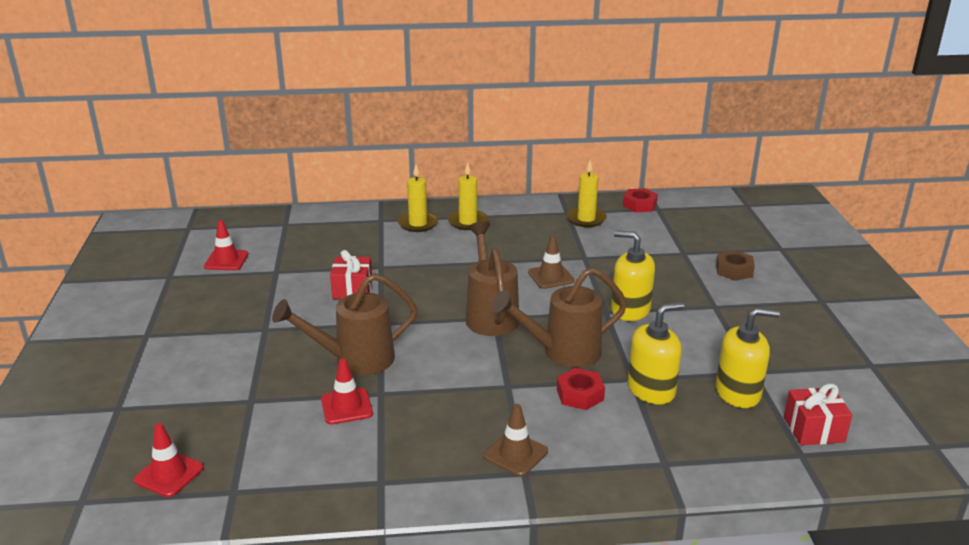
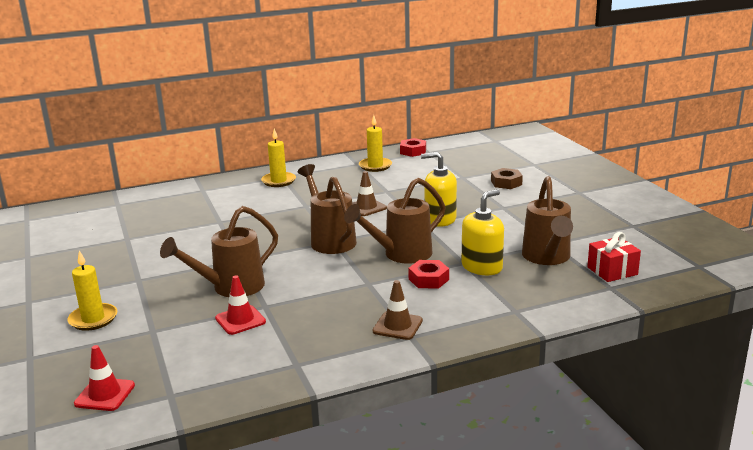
camera: 15 degrees left, 5 degrees down
red traffic cone [204,220,248,270] -> none
red gift [330,250,372,299] -> none
yellow candle [398,165,438,232] -> yellow candle moved to [67,250,117,331]
yellow soap dispenser [716,308,780,408] -> brown watering can [522,176,573,265]

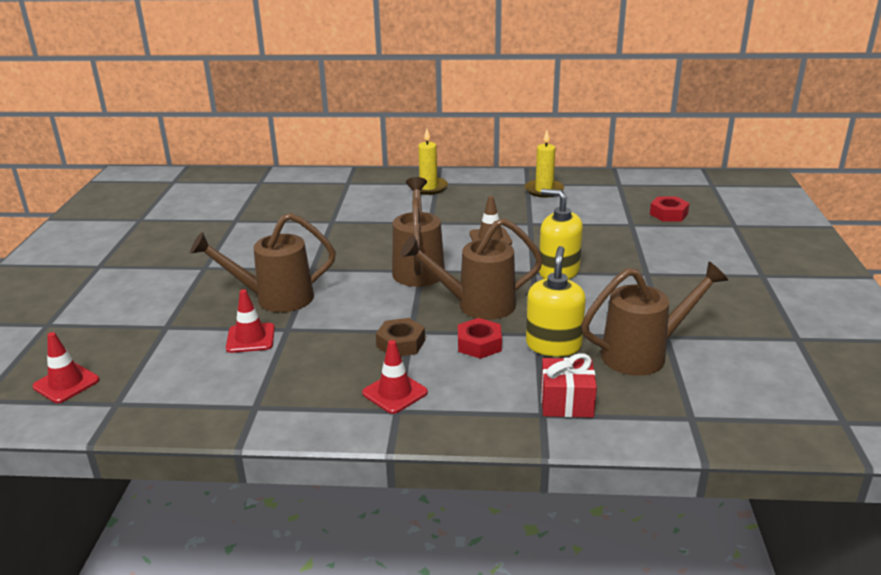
camera: 25 degrees right, 5 degrees up
yellow candle [67,250,117,331] -> none
brown traffic cone [373,280,423,340] -> red traffic cone [362,340,428,414]
red nut [400,138,426,157] -> red nut moved to [650,196,690,221]
yellow soap dispenser [462,189,504,275] -> yellow soap dispenser turned 60 degrees counterclockwise [526,246,586,357]
brown nut [491,168,523,189] -> brown nut moved to [376,318,425,356]
brown watering can [522,176,573,265] -> brown watering can turned 135 degrees counterclockwise [581,261,728,376]
red gift [587,232,641,282] -> red gift moved to [541,353,597,418]

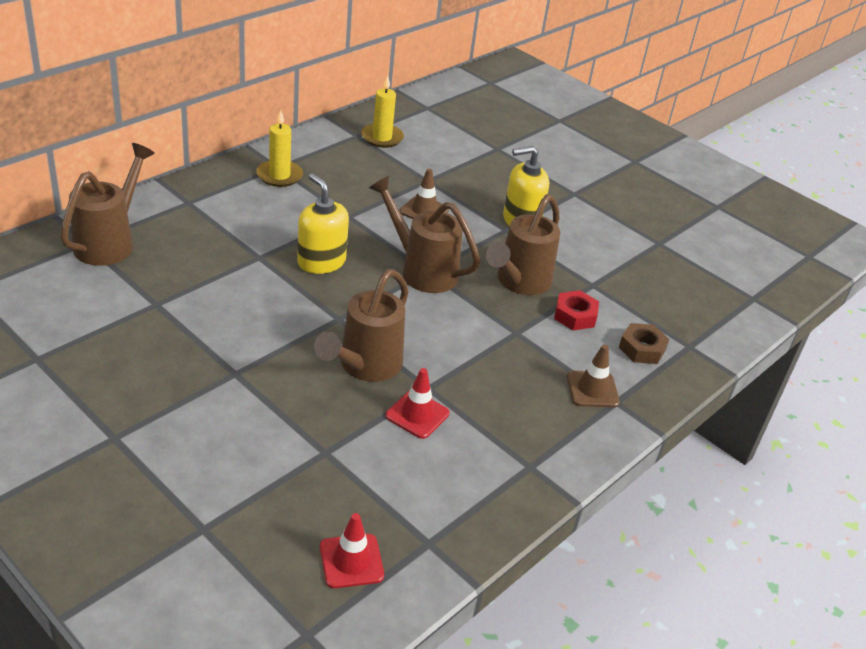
camera: 55 degrees left, 10 degrees up
red traffic cone [362,340,428,414] -> brown traffic cone [567,345,620,407]
brown nut [376,318,425,356] -> brown nut moved to [619,323,669,364]
yellow soap dispenser [526,246,586,357] -> yellow soap dispenser moved to [297,173,349,274]
red gift [541,353,597,418] -> none
brown watering can [581,261,728,376] -> brown watering can moved to [60,143,155,266]
red nut [650,196,690,221] -> none

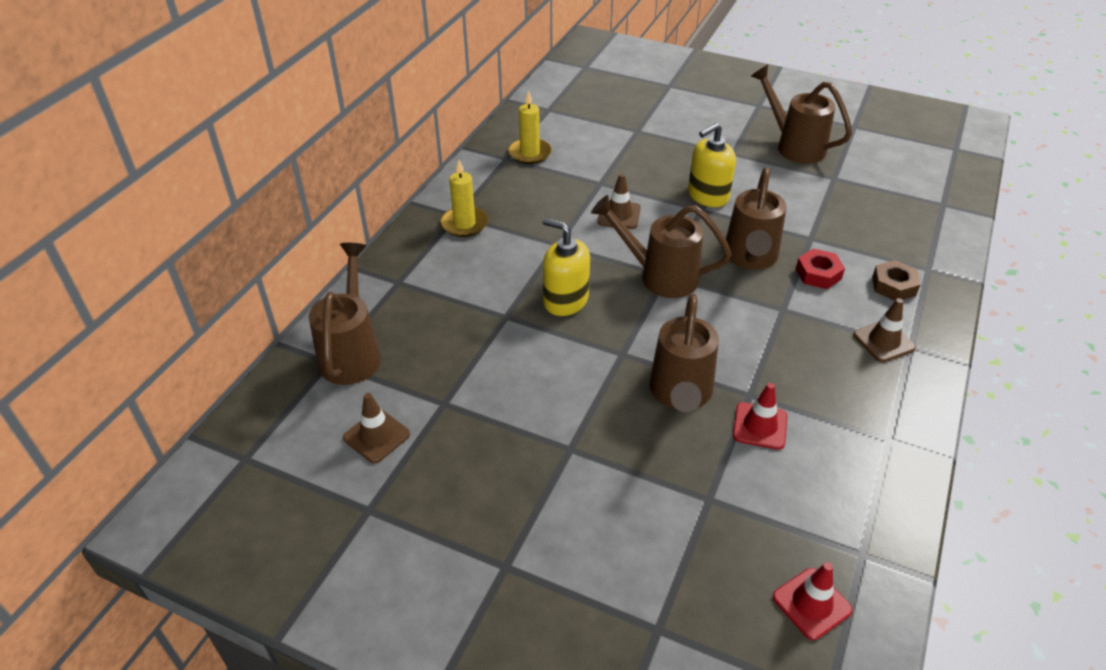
camera: 15 degrees left, 5 degrees up
none -> brown traffic cone [343,393,410,463]
none -> brown watering can [751,65,852,164]

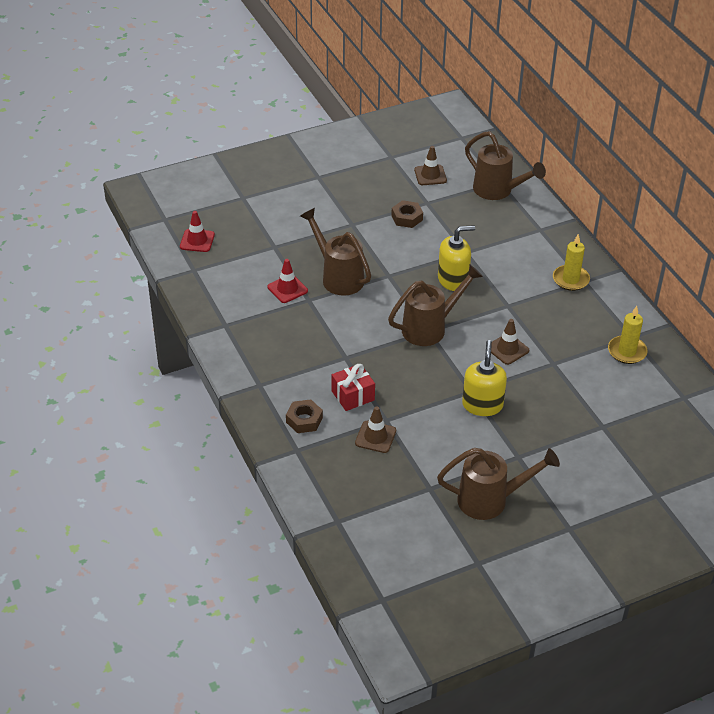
camera: 130 degrees right, 0 degrees up
brown watering can [726,167,787,270] -> none
red nut [796,248,845,289] -> red gift [332,364,375,411]
brown traffic cone [853,298,916,362] -> brown traffic cone moved to [355,406,396,453]
none -> brown nut [391,200,423,228]

